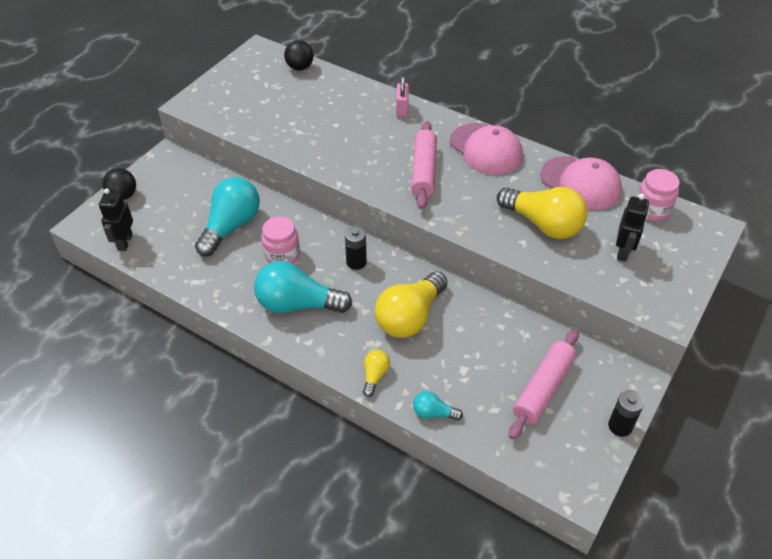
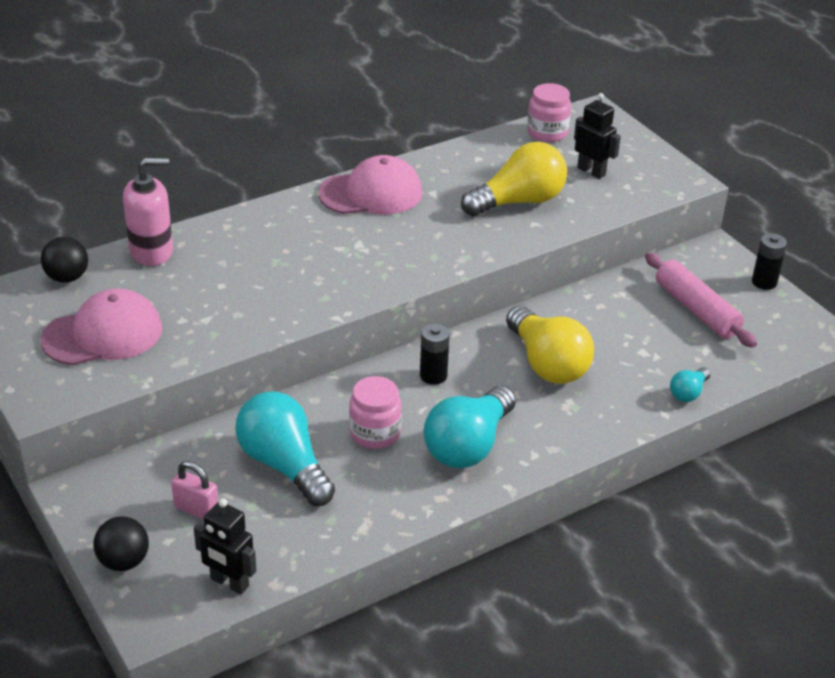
camera: 65 degrees left, 10 degrees down
yellow light bulb [363,350,390,397] -> none
pink padlock [396,75,409,117] -> pink padlock moved to [171,461,218,520]
pink rolling pin [411,121,437,209] -> none
pink cap [540,156,622,210] -> pink cap moved to [41,289,162,365]
none -> pink soap dispenser [123,158,173,266]

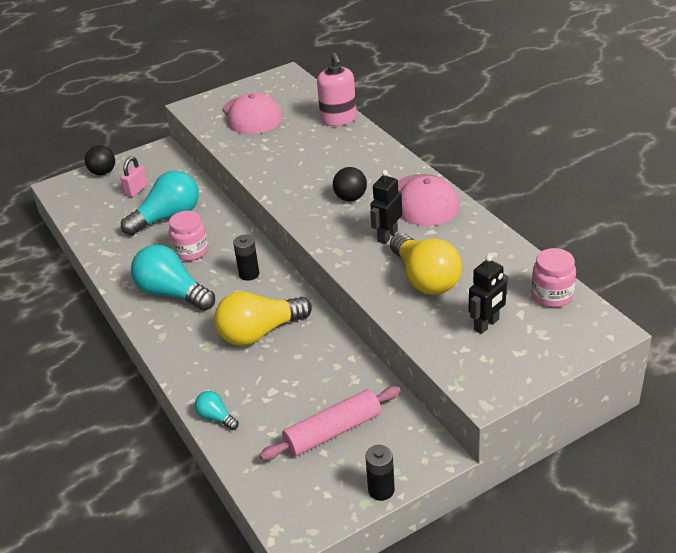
camera: 95 degrees right, 0 degrees up
black ball [41,236,88,283] -> black ball moved to [333,167,367,201]
black robot [194,498,256,594] -> black robot moved to [370,170,402,244]

